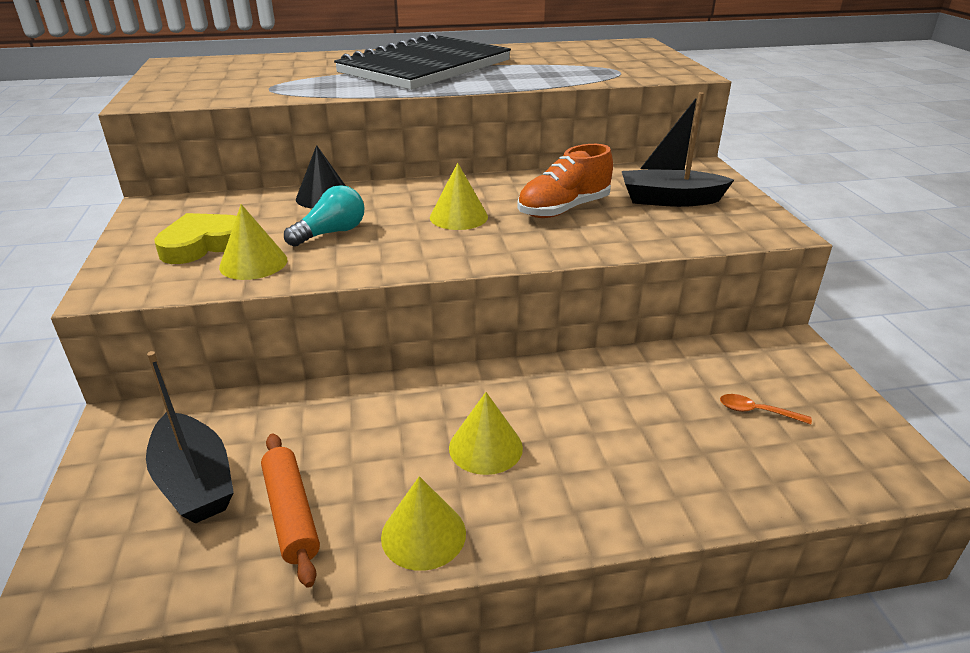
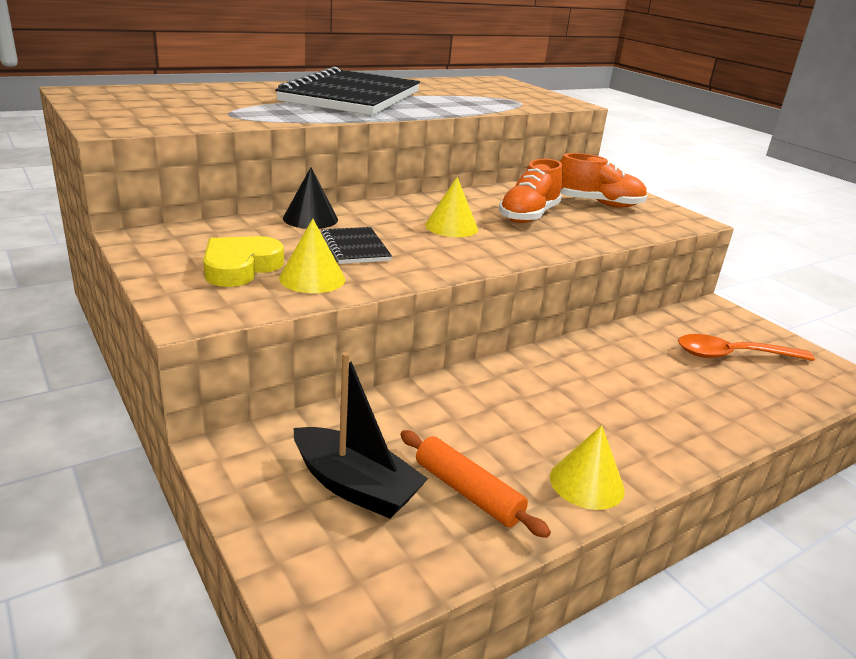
camera: 25 degrees left, 5 degrees down
turquoise light bulb [284,185,364,247] -> black notebook [321,227,392,264]
yellow cone [449,392,523,475] -> none
black boat [622,92,734,207] -> orange shoe [560,153,647,208]
orange spoon [720,394,812,425] -> orange spoon [678,334,815,361], size x2.05

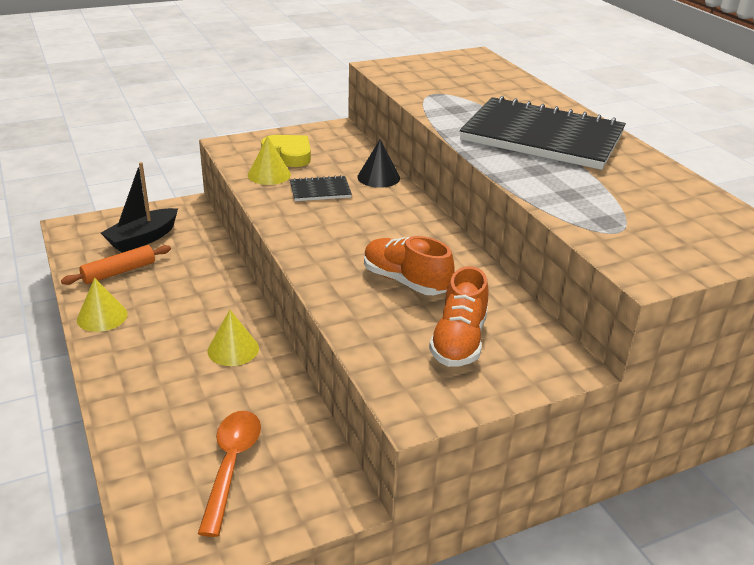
camera: 100 degrees right, 5 degrees up
yellow cone [425,177,478,237] -> yellow cone moved to [207,310,259,366]

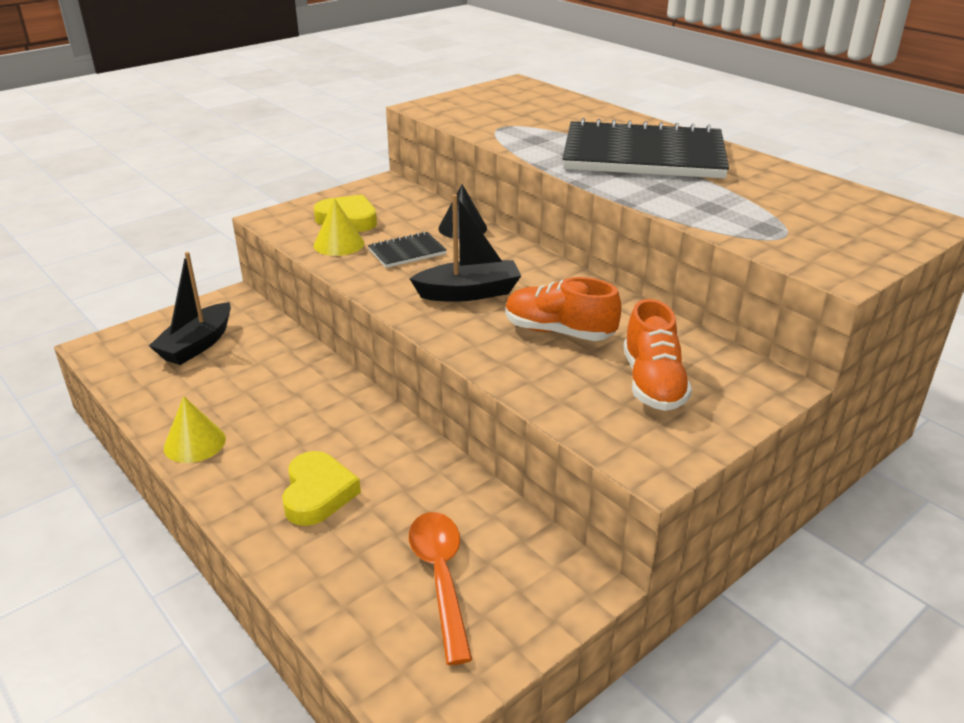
camera: 15 degrees left, 0 degrees up
orange rolling pin [61,245,171,285] -> none
yellow cone [207,310,259,366] -> none
none -> yellow heart [282,451,361,526]
none -> black boat [410,194,521,302]

